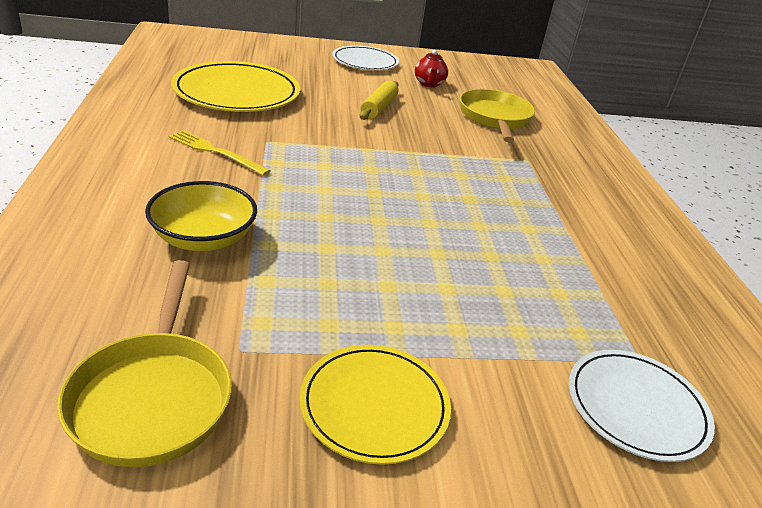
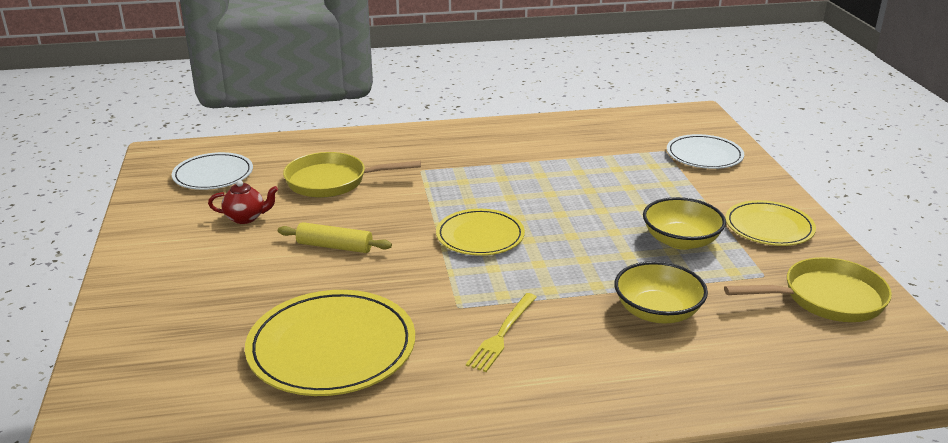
camera: 90 degrees left, 5 degrees down
white plate [332,45,399,70] -> white plate moved to [172,152,253,190]
none -> yellow plate [436,209,525,256]
none -> yellow bowl [643,197,726,250]

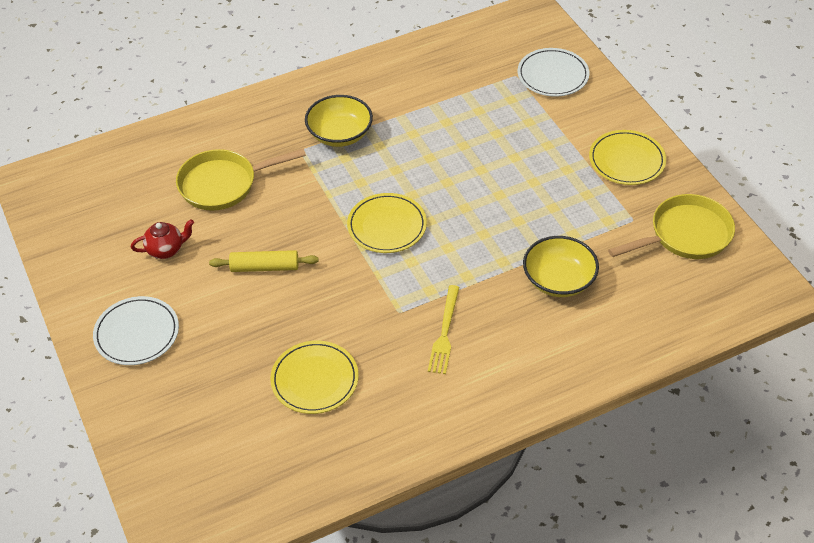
camera: 15 degrees left, 20 degrees up
white plate [172,152,253,190] -> white plate moved to [93,296,179,365]
yellow plate [245,290,415,396] -> yellow plate [270,341,359,414], size x0.63
yellow bowl [643,197,726,250] -> yellow bowl moved to [305,95,373,147]

